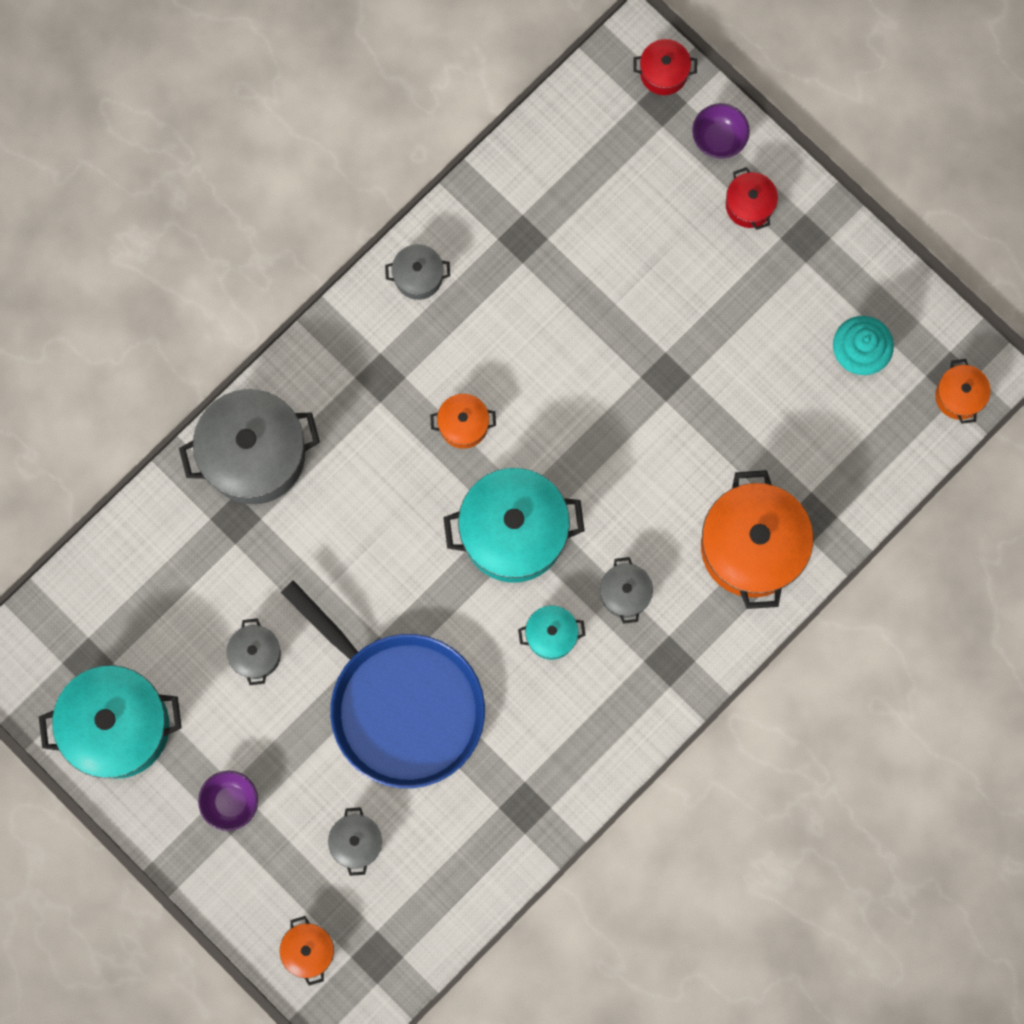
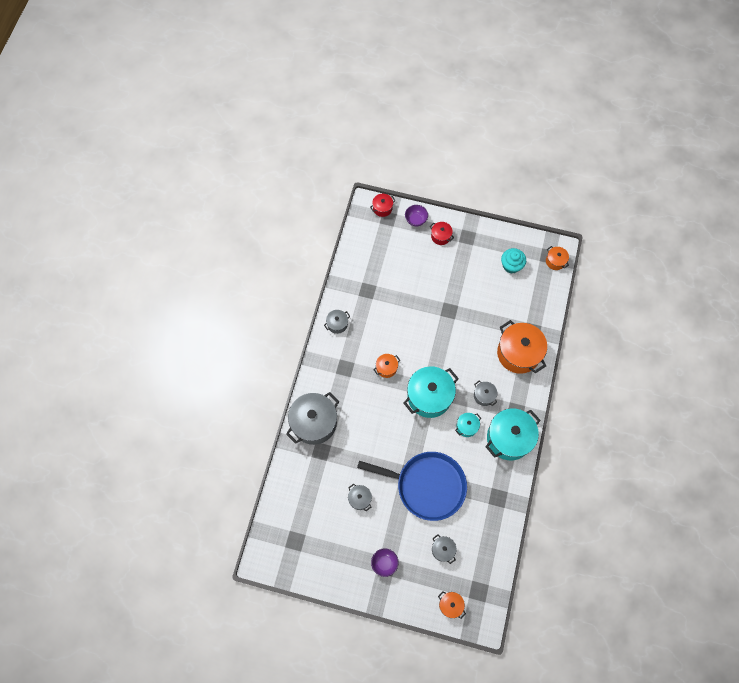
camera: 30 degrees left, 10 degrees down
turquoise pot [39,665,182,779] -> turquoise pot moved to [486,409,540,460]

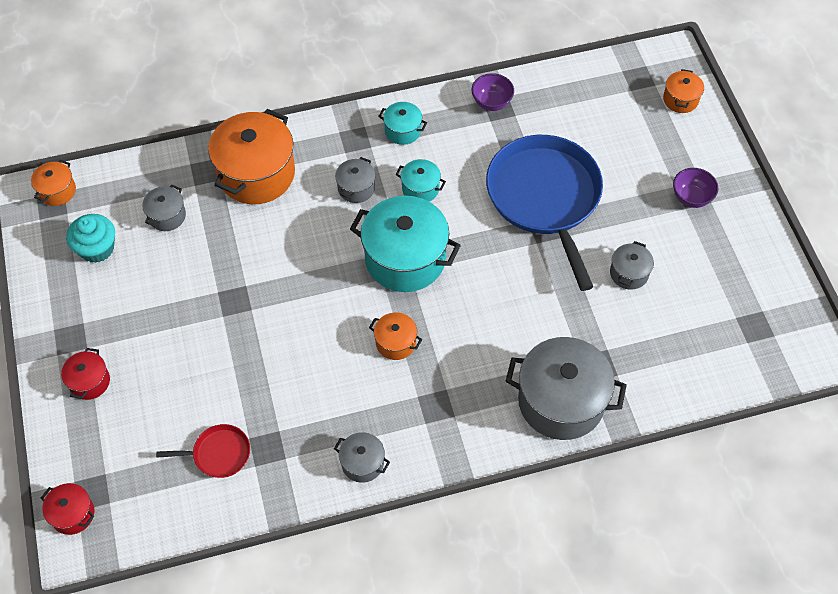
camera: 120 degrees left, 10 degrees down
purple bowl [405,205,428,226] -> purple bowl moved to [472,73,514,111]
grey pot [432,535,456,564] -> grey pot moved to [142,185,186,231]
turquoise pot [486,409,540,460] -> turquoise pot [378,102,427,145], size x0.48
none -> red pan [156,424,250,478]

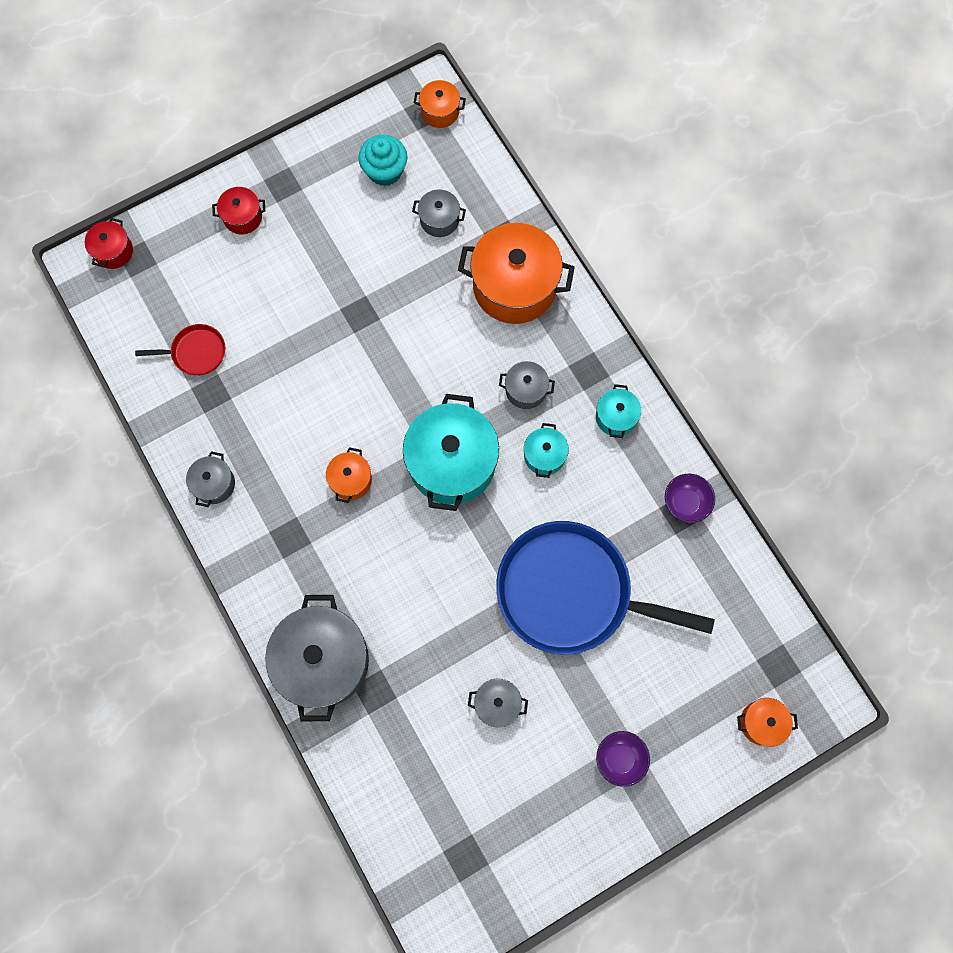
camera: 75 degrees right, 15 degrees up
red pan [156,424,250,478] -> red pan turned 75 degrees counterclockwise [135,324,225,375]
blue pan [486,135,603,291] -> blue pan turned 135 degrees counterclockwise [496,521,715,654]

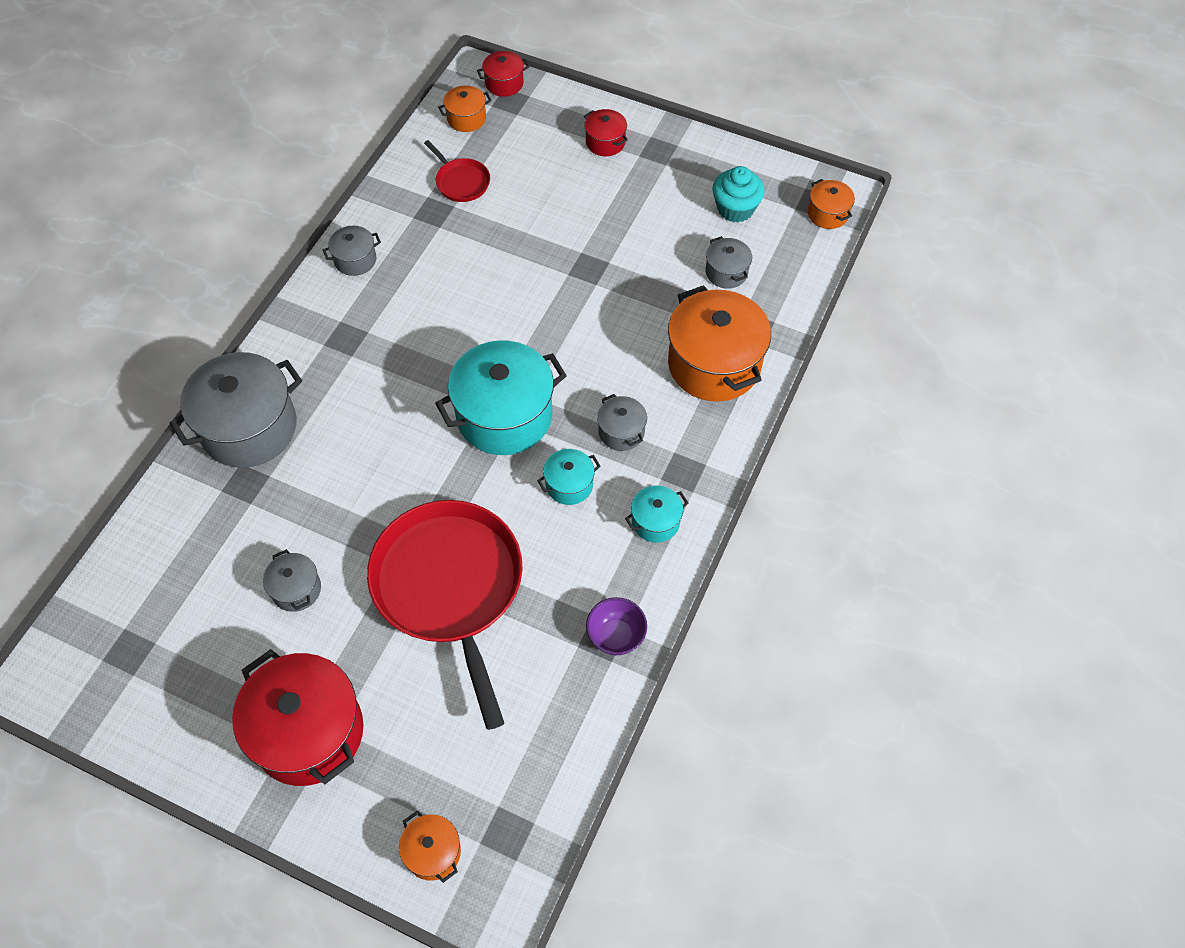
camera: 55 degrees right, 15 degrees down
orange pot [326,447,372,503] -> orange pot moved to [438,85,492,132]
blue pan [496,521,715,654] -> red pan [367,500,523,730]
purple bowl [596,731,650,787] -> red pot [232,649,363,786]

